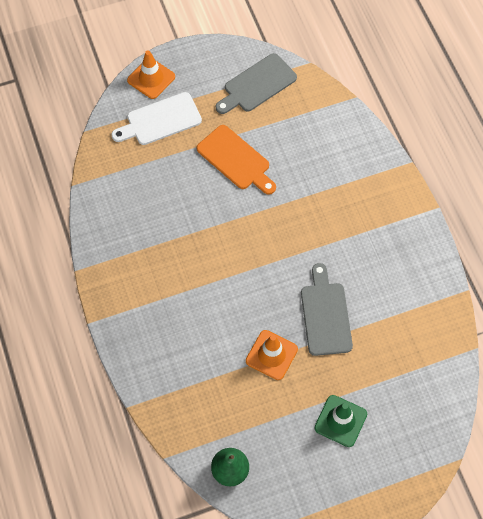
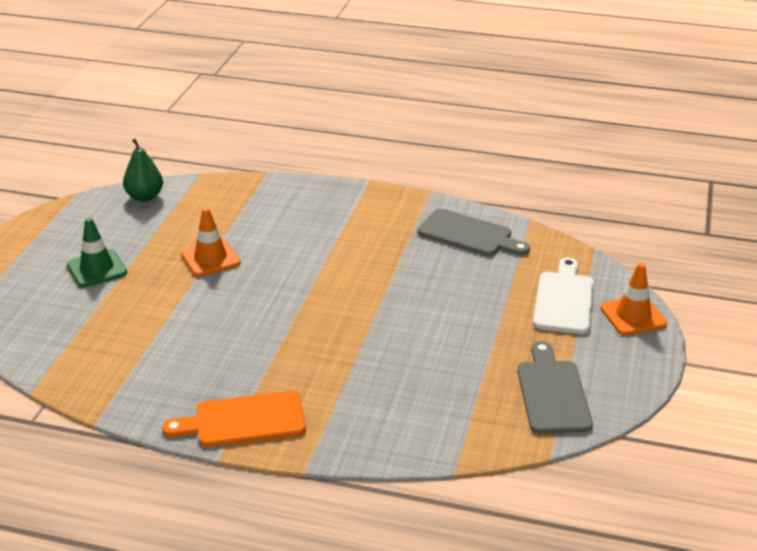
camera: 125 degrees right, 30 degrees down
orange cutting board [197,125,276,195] -> orange cutting board moved to [162,391,306,447]
grey cutting board [301,263,353,356] -> grey cutting board moved to [417,209,530,256]

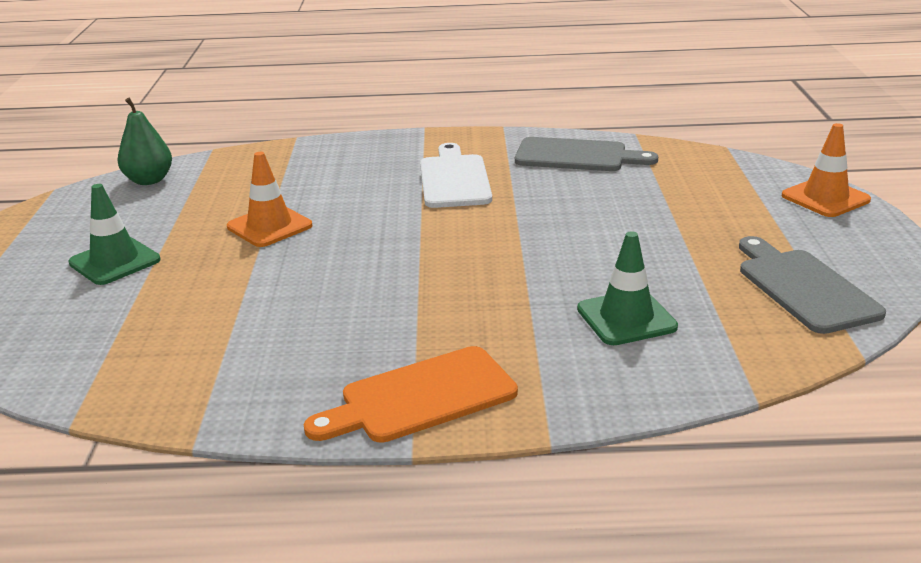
camera: 15 degrees left, 5 degrees down
white cutting board [533,258,594,334] -> white cutting board moved to [420,143,492,208]
none -> green traffic cone [577,231,678,345]

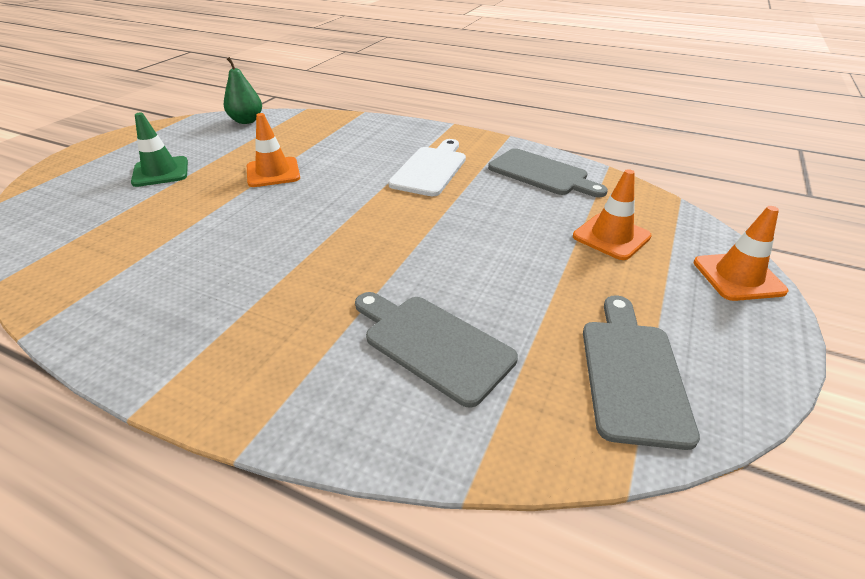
camera: 25 degrees right, 10 degrees up
orange cutting board [304,346,518,443] -> none
green traffic cone [577,231,678,345] -> grey cutting board [355,292,518,408]
none -> orange traffic cone [573,169,652,260]

